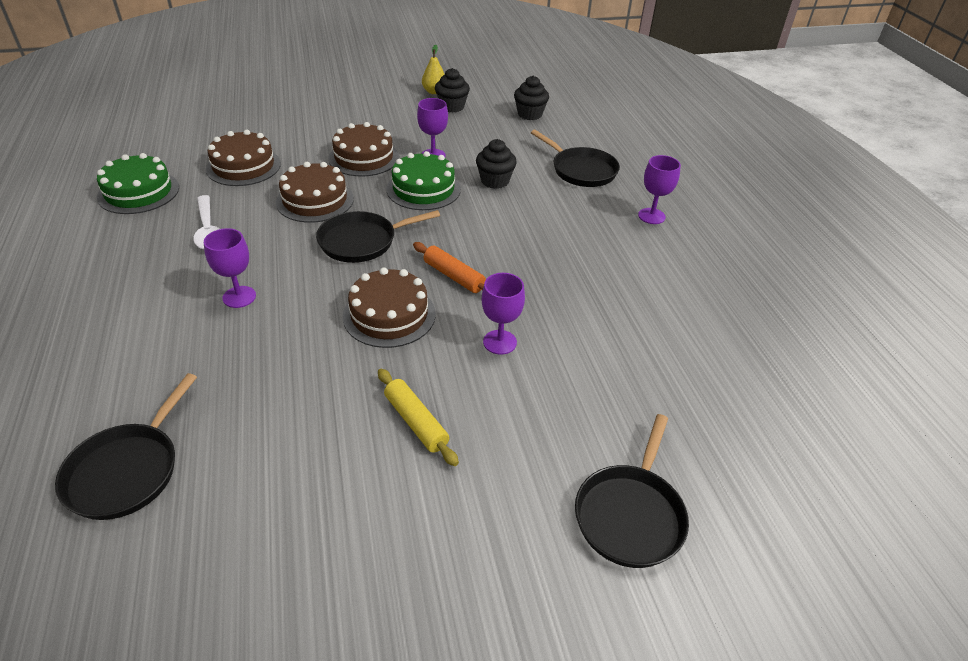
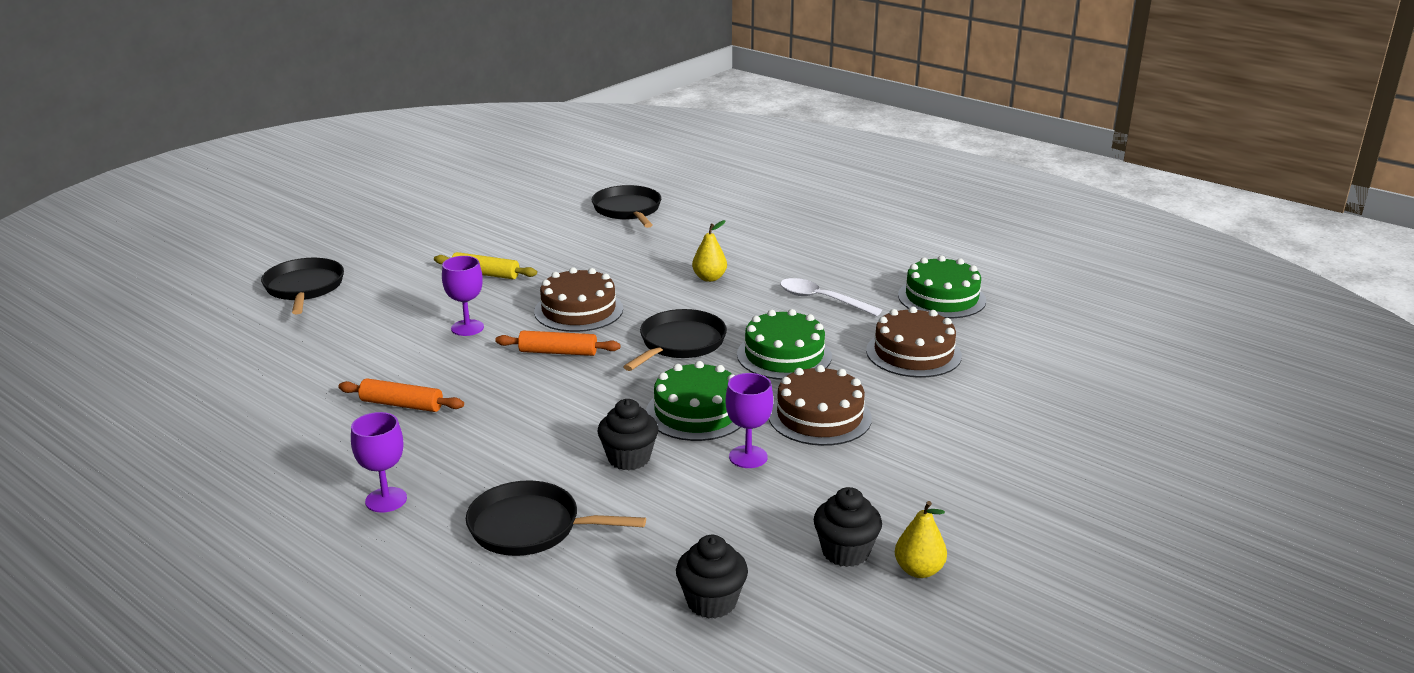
camera: 145 degrees right, 15 degrees down
purple goblet [204,228,256,308] -> yellow pear [692,220,727,282]
brown cake [276,162,354,223] -> green cake [737,309,832,380]
none -> orange rolling pin [338,378,464,412]

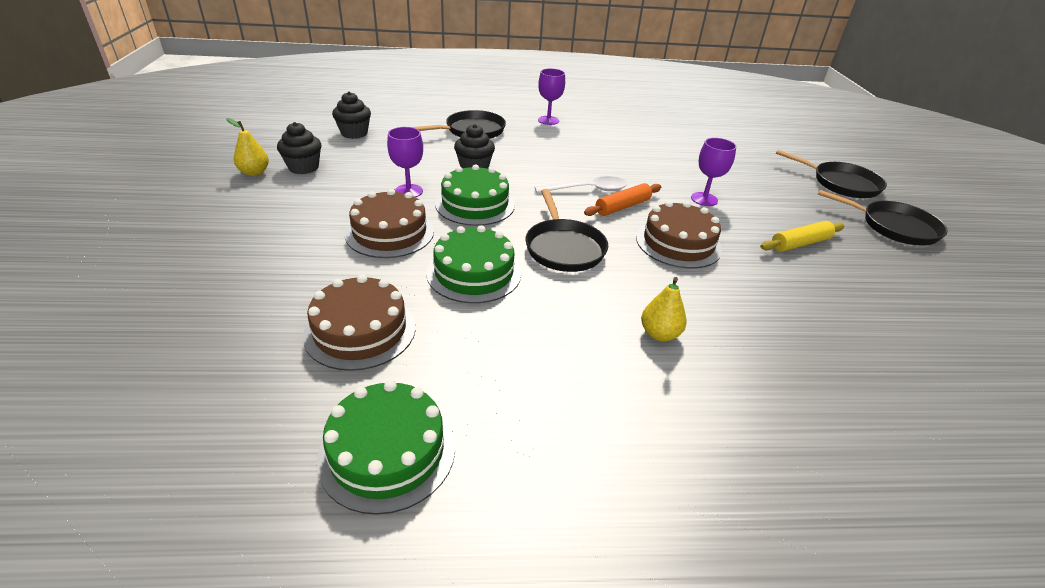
camera: 135 degrees right, 10 degrees up
orange rolling pin [338,378,464,412] -> none
black pan [592,185,661,228] -> black pan moved to [818,190,948,246]
white spoon [780,278,882,316] -> white spoon moved to [535,176,627,193]

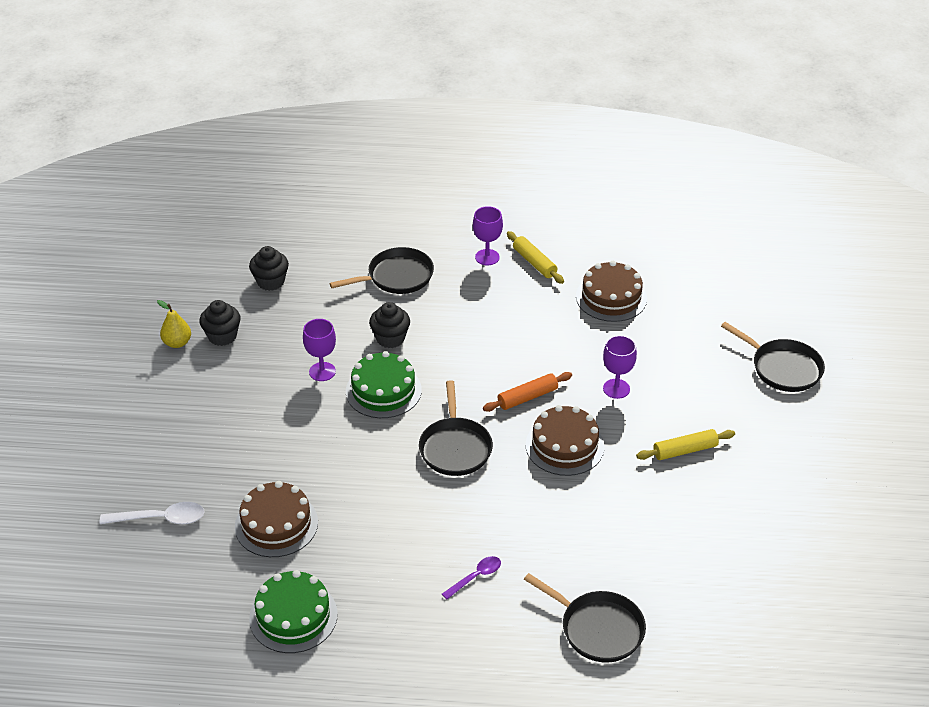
camera: 10 degrees right, 5 degrees up
brown cake [345,189,434,258] -> brown cake moved to [576,261,647,322]
green cake [426,225,521,303] -> none
white spoon [535,176,627,193] -> white spoon moved to [100,502,205,524]
yellow pear [641,277,687,341] -> none
black pan [818,190,948,246] -> black pan moved to [524,573,646,663]
none -> purple spoon [442,556,501,599]
none -> yellow rolling pin [507,231,564,284]

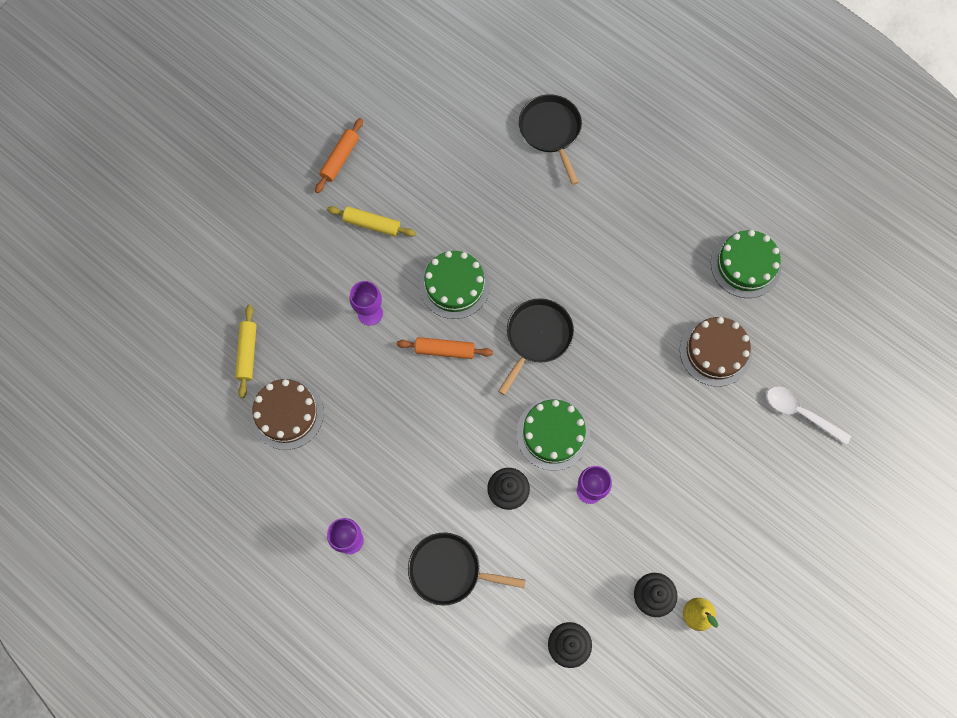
camera: 145 degrees left, 30 degrees up
purple spoon [442,556,501,599] -> none
yellow rolling pin [507,231,564,284] -> yellow rolling pin moved to [235,305,257,398]
brown cake [526,405,604,476] -> green cake [419,251,490,319]
black pan [721,322,825,392] -> none
none -> orange rolling pin [315,118,363,193]

